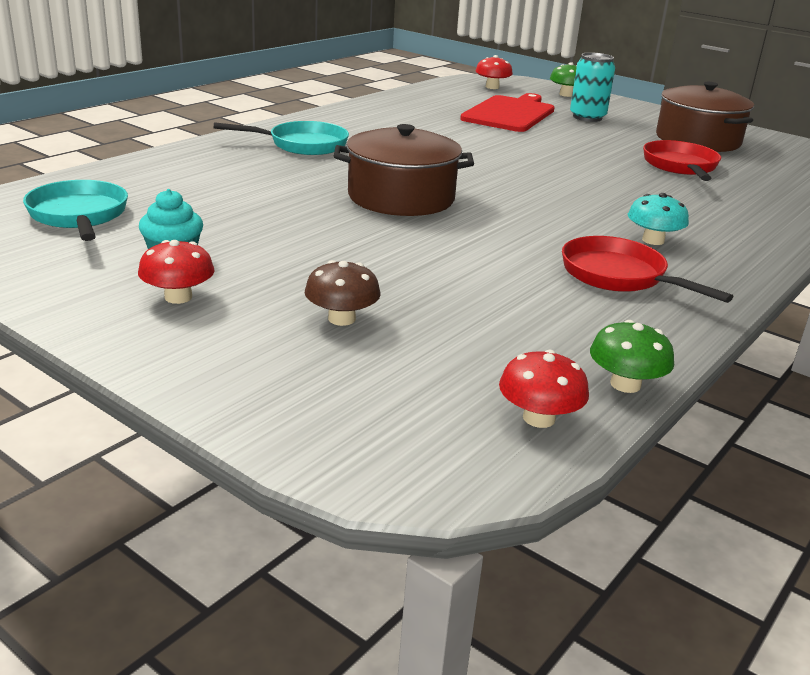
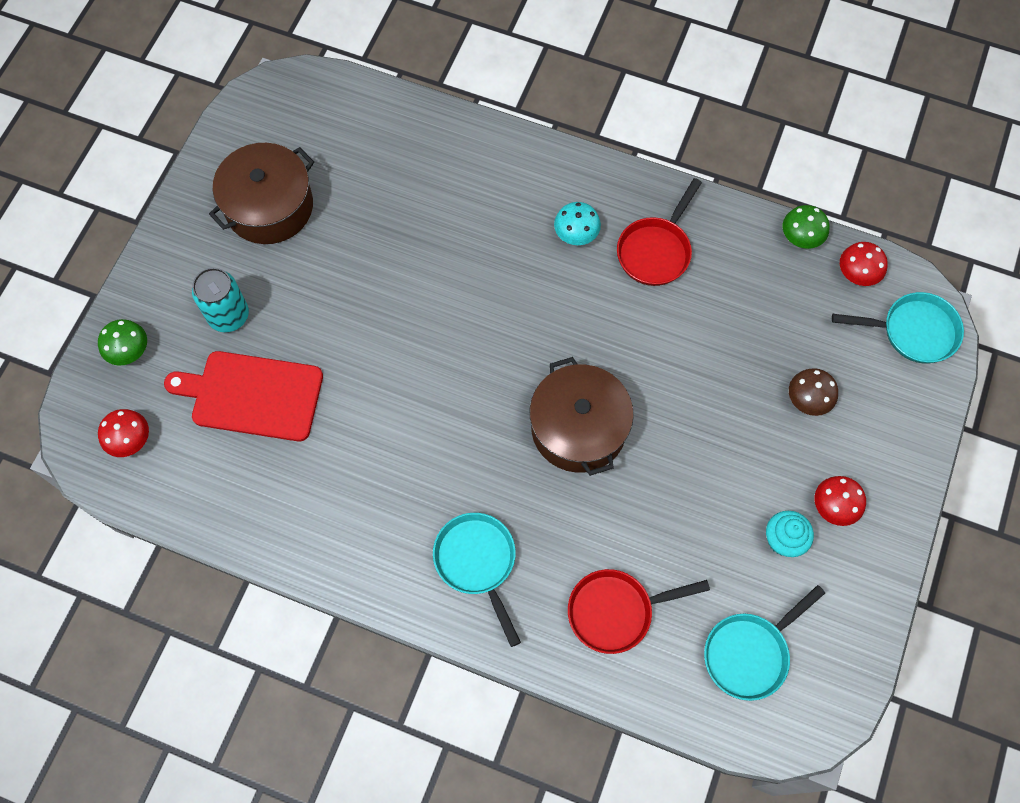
camera: 105 degrees left, 40 degrees up
red pan [643,140,721,181] -> red pan moved to [568,569,710,654]
none -> turquoise pan [832,292,964,363]

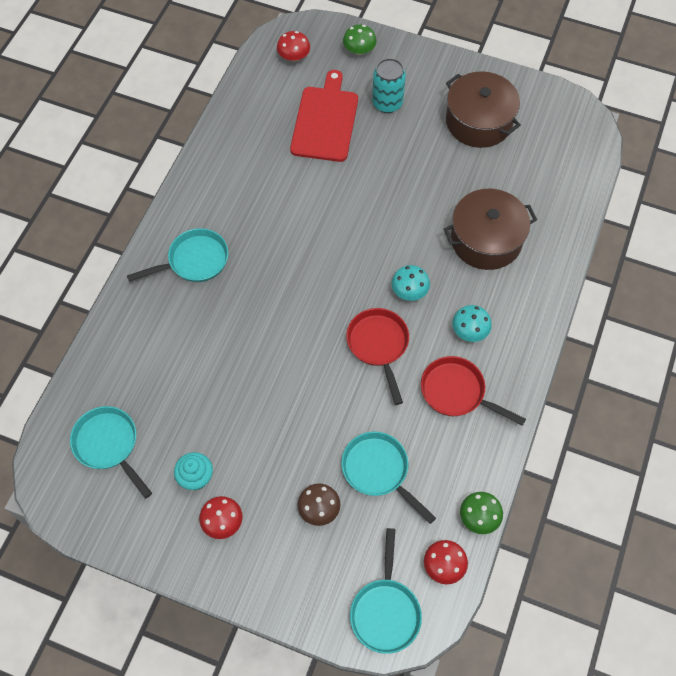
camera: 90 degrees right, 5 degrees down
brown pot [530,357,634,476] -> brown pot moved to [444,189,537,270]
red pan [568,569,710,654] -> red pan moved to [346,308,409,405]
none -> turquoise pan [341,432,436,524]
none -> turquoise mushroom [392,265,430,301]

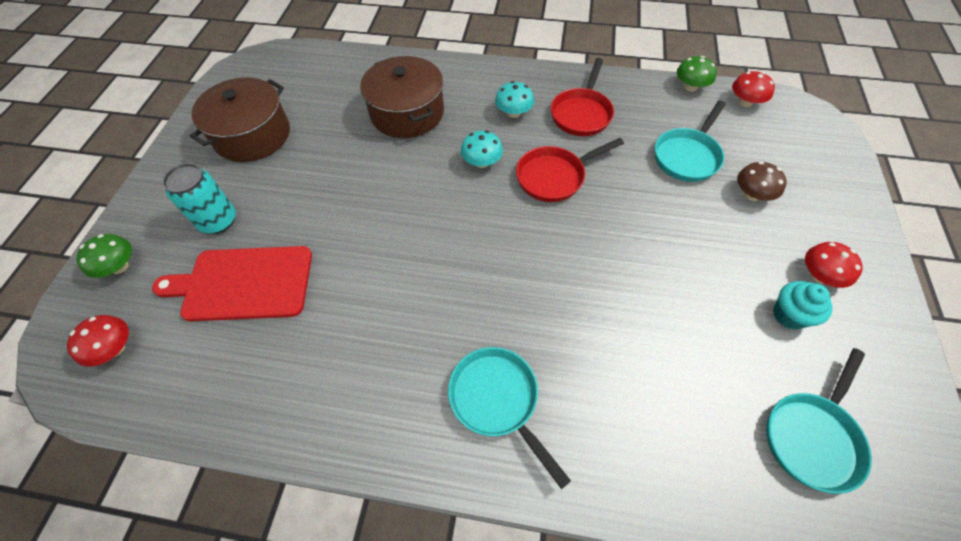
camera: 100 degrees left, 5 degrees down
turquoise pan [350,528,422,654] -> none

